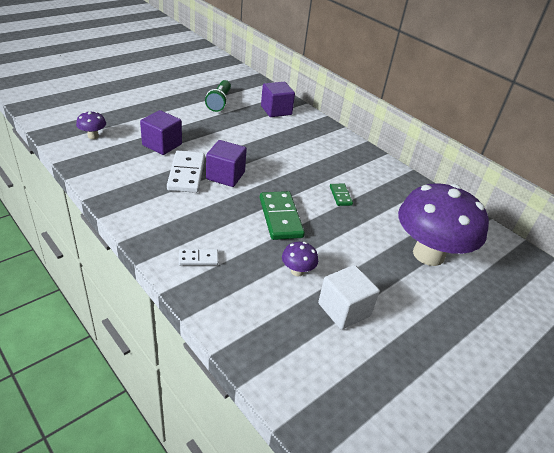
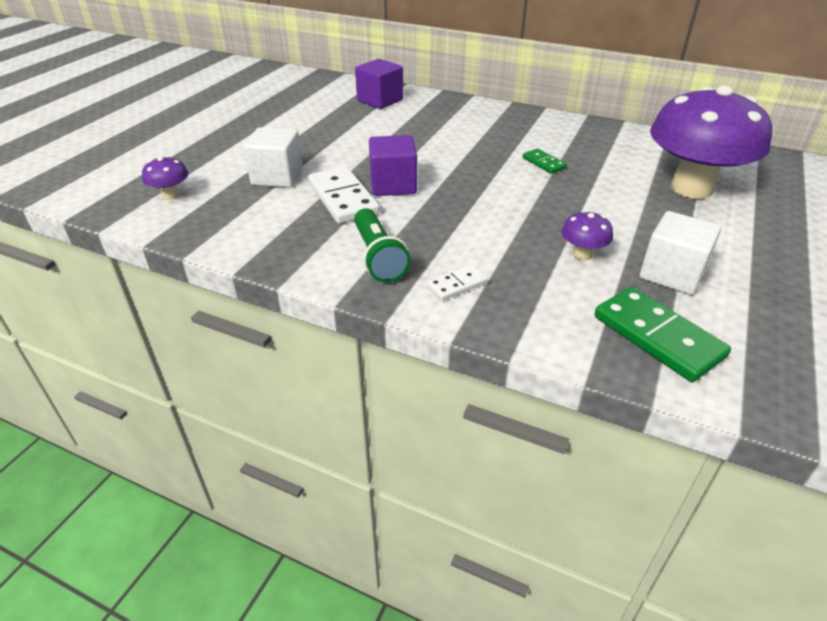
camera: 20 degrees left, 0 degrees up
purple cube [140,110,182,155] -> white cube [244,128,303,188]
green flashlight [205,80,231,112] -> green flashlight moved to [354,208,411,282]
green domino [260,191,305,240] -> green domino moved to [594,287,731,382]

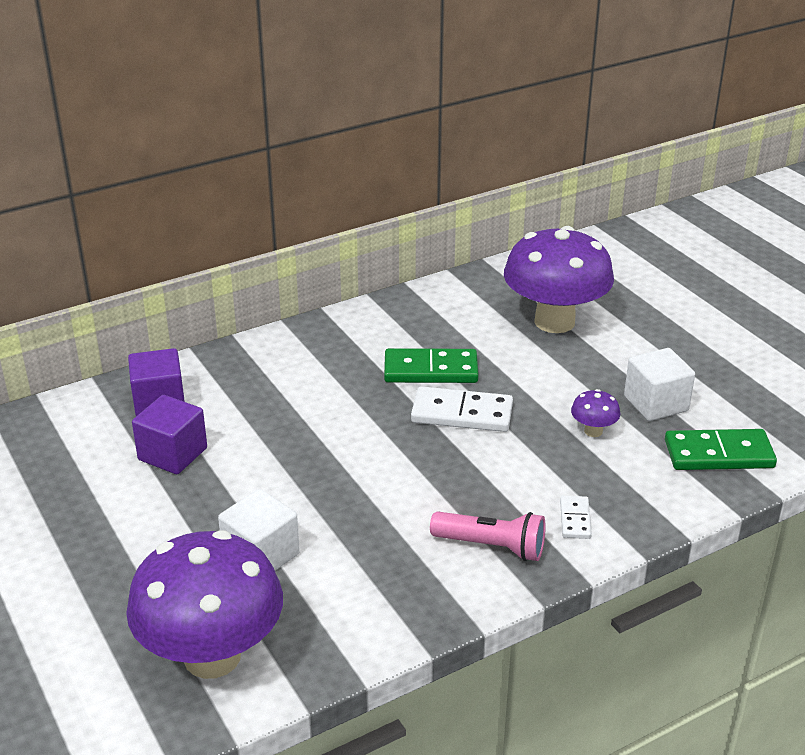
camera: 55 degrees left, 5 degrees down
purple mushroom [142,156,188,200] -> purple mushroom [126,530,283,679], size x2.50
white domino [308,166,380,224] -> white domino moved to [411,386,513,432]
green flashlight [354,208,411,282] -> pink flashlight [430,511,546,561]
purple cube [369,135,417,196] -> purple cube moved to [132,395,207,474]
green domino [523,148,567,174] -> green domino [384,348,478,383], size x1.91

